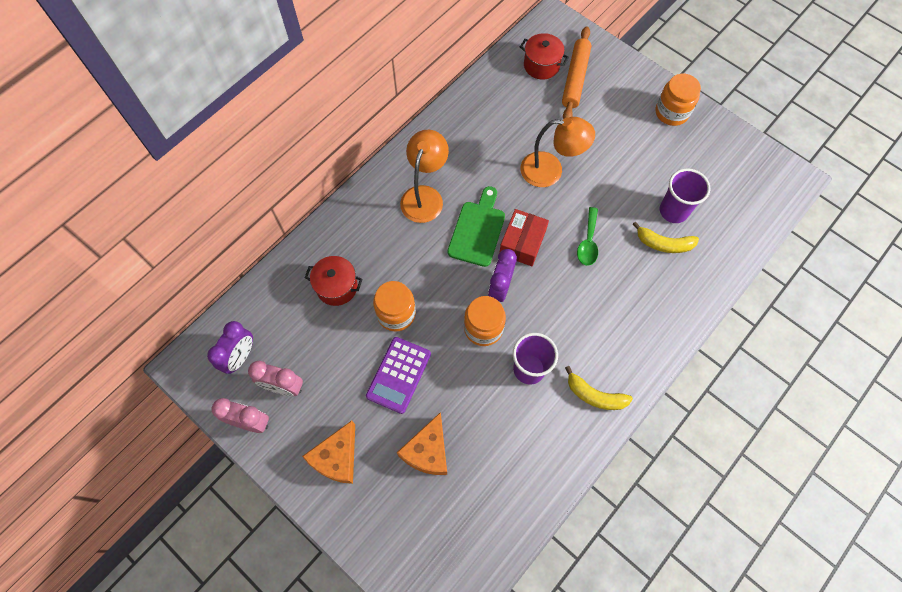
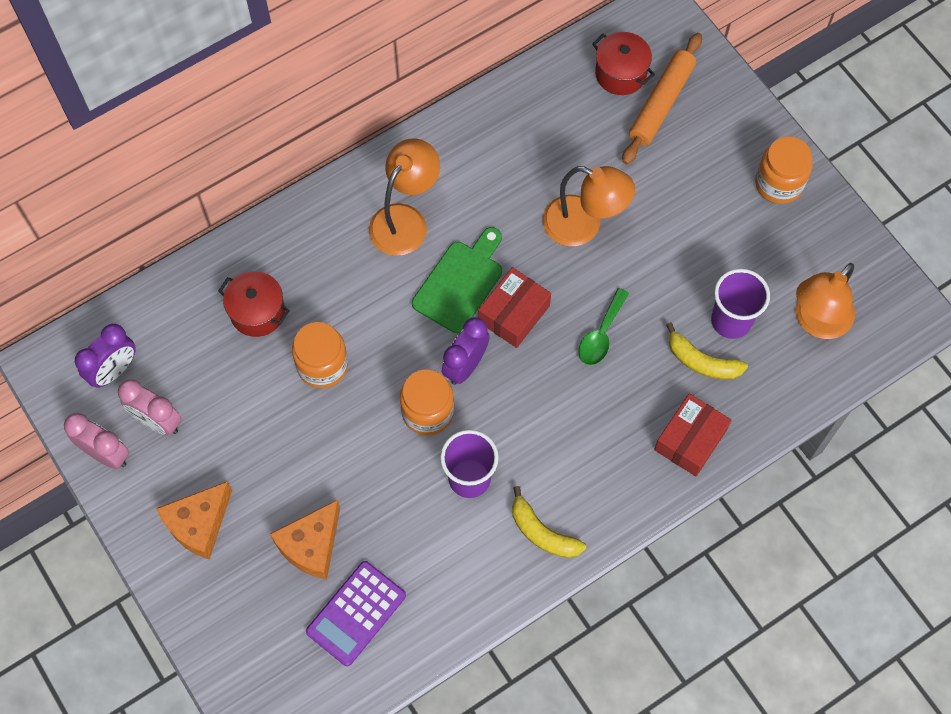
camera: 15 degrees right, 0 degrees up
purple calculator [366,337,431,414] -> purple calculator moved to [306,561,406,666]
none -> red box [654,394,732,476]
none -> orange lamp [796,263,855,339]

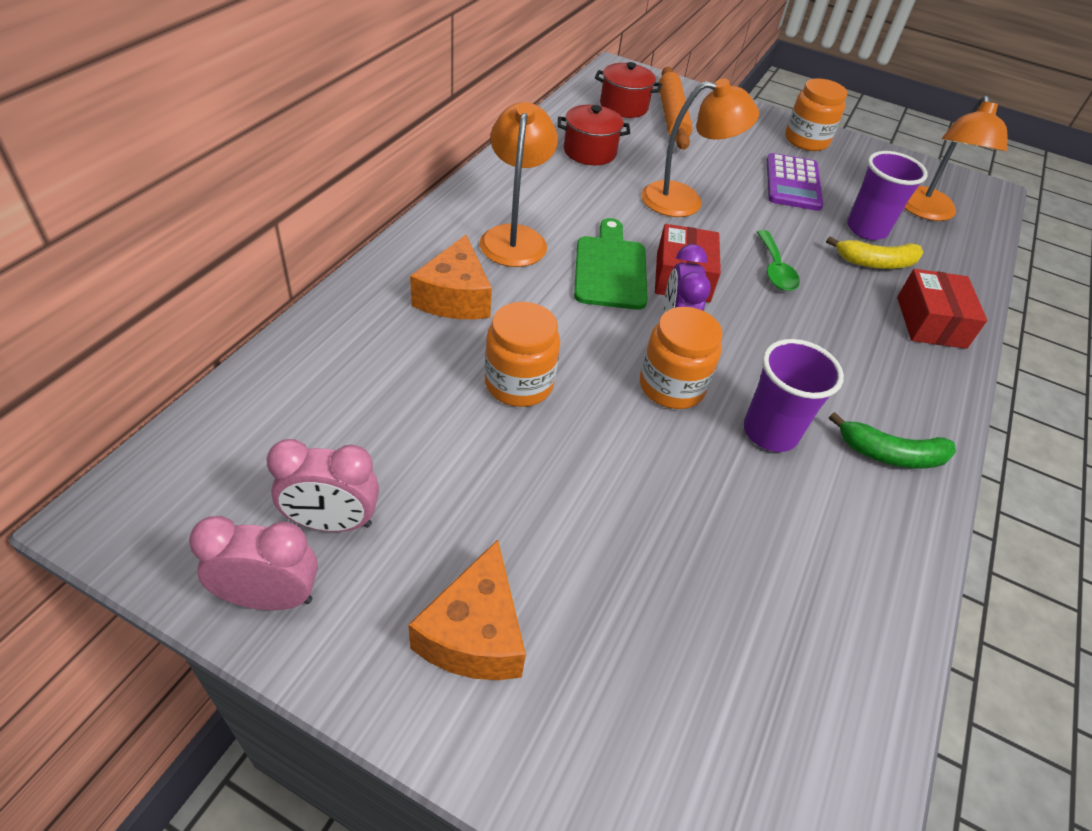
camera: 35 degrees left, 20 degrees down
purple clock [75,324,136,388] -> none
red pot [218,271,290,337] -> red pot moved to [558,105,630,165]
orange cheese [270,500,340,580] -> orange cheese moved to [410,235,492,319]
purple calculator [306,561,406,666] -> purple calculator moved to [767,153,823,211]
yellow banana [512,486,586,558] -> green banana [829,412,956,469]

